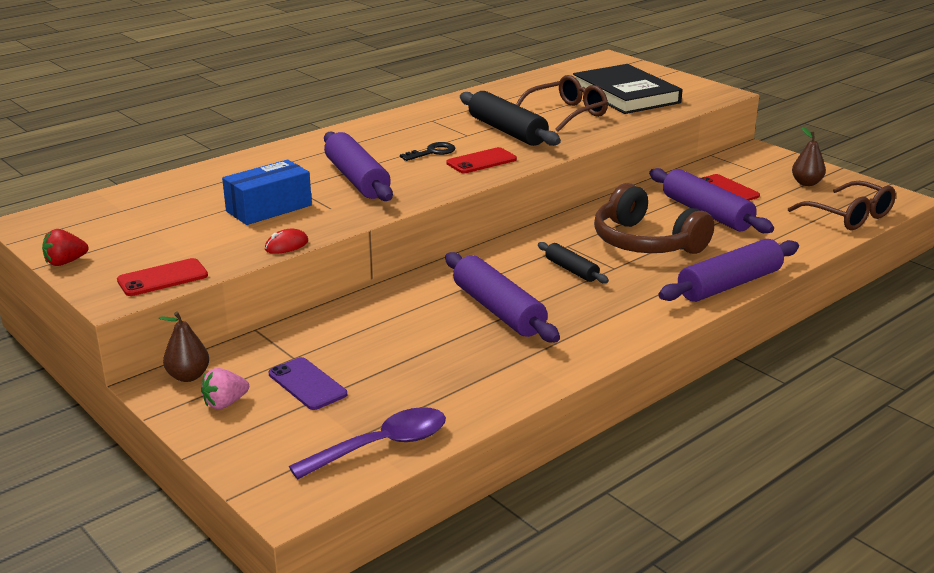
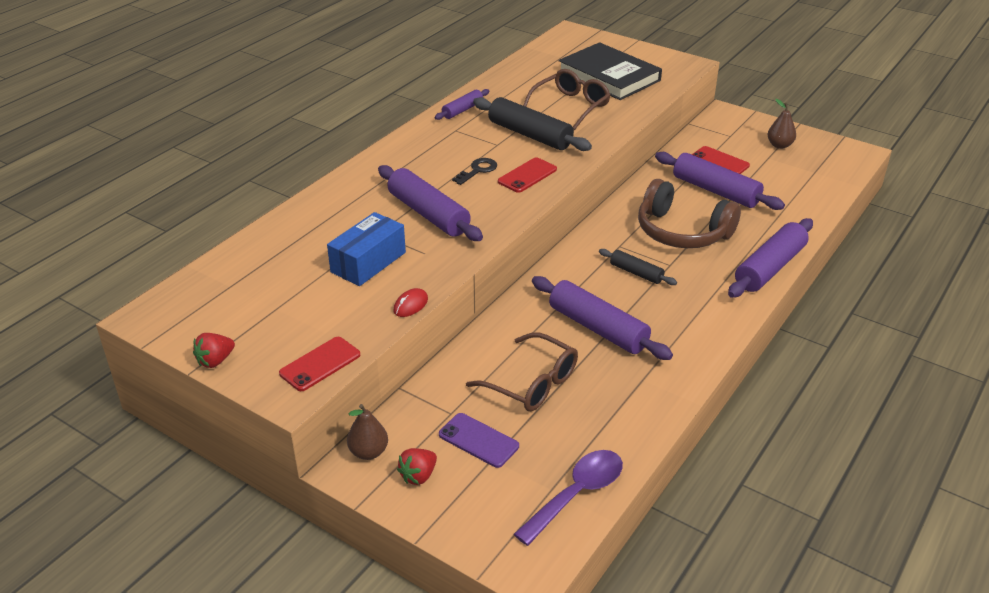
camera: 15 degrees left, 10 degrees up
pink strawberry [201,368,249,409] -> red strawberry [397,448,437,485]
brown glasses [788,181,896,230] -> brown glasses moved to [466,332,578,411]
none -> purple rolling pin [435,89,489,120]

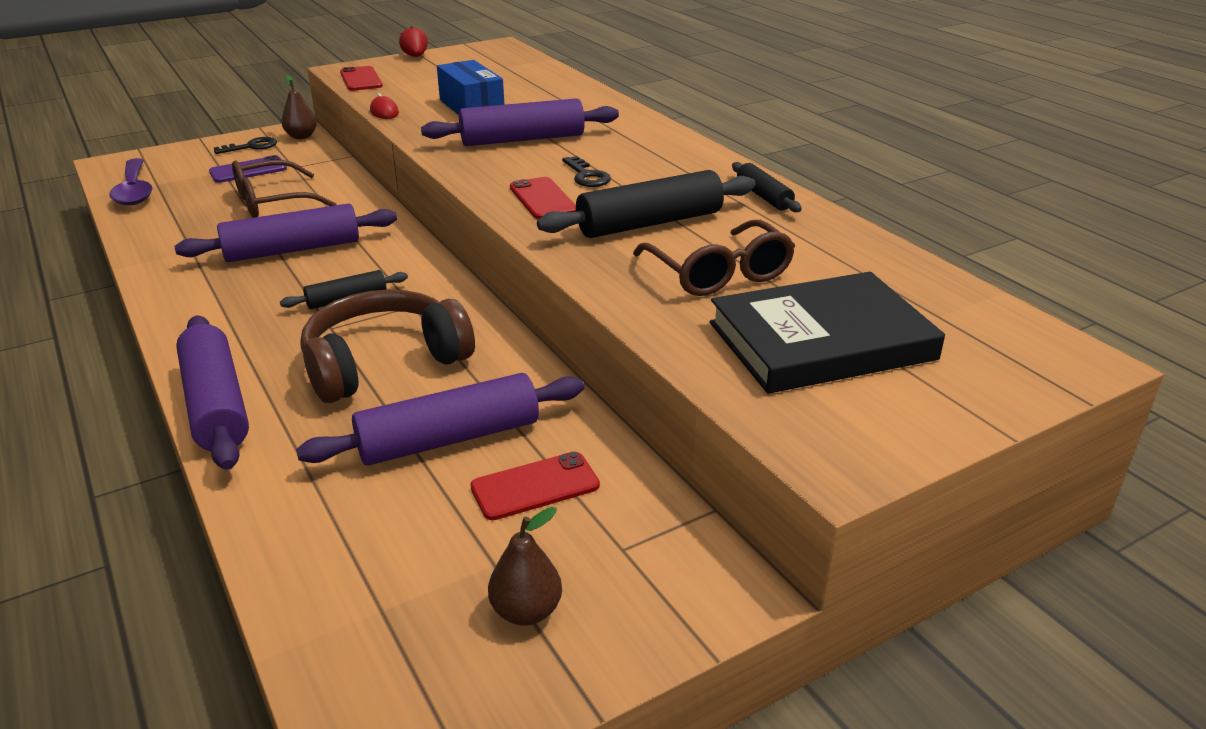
camera: 115 degrees right, 5 degrees down
red strawberry [397,448,437,485] -> black key [214,137,277,154]
purple rolling pin [435,89,489,120] -> black rolling pin [732,162,802,212]

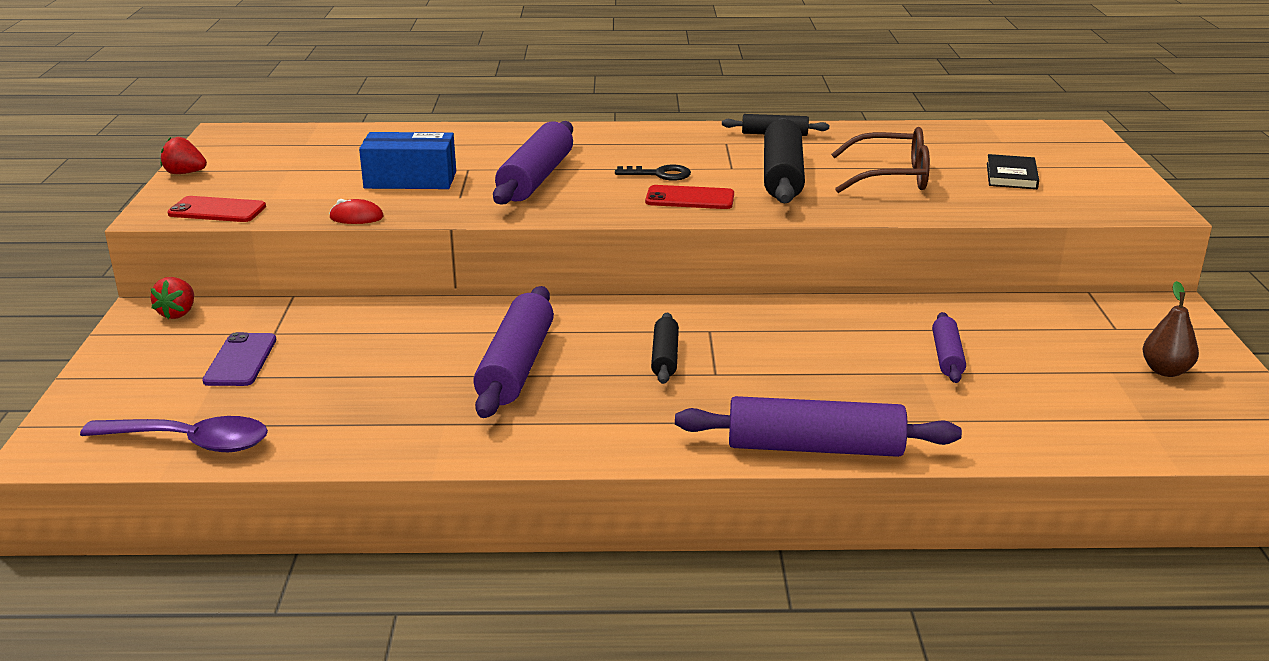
camera: 60 degrees left, 5 degrees down
black key [214,137,277,154] -> none
brown glasses [232,160,337,218] -> none
brown pear [281,75,317,139] -> red strawberry [150,277,194,319]
purple rolling pin [296,373,584,466] -> purple rolling pin [932,312,966,383], size x0.55
brown headphones [301,289,475,403] -> none
red phone [471,452,600,520] -> none
black book [710,272,945,394] -> black book [987,154,1039,189], size x0.48

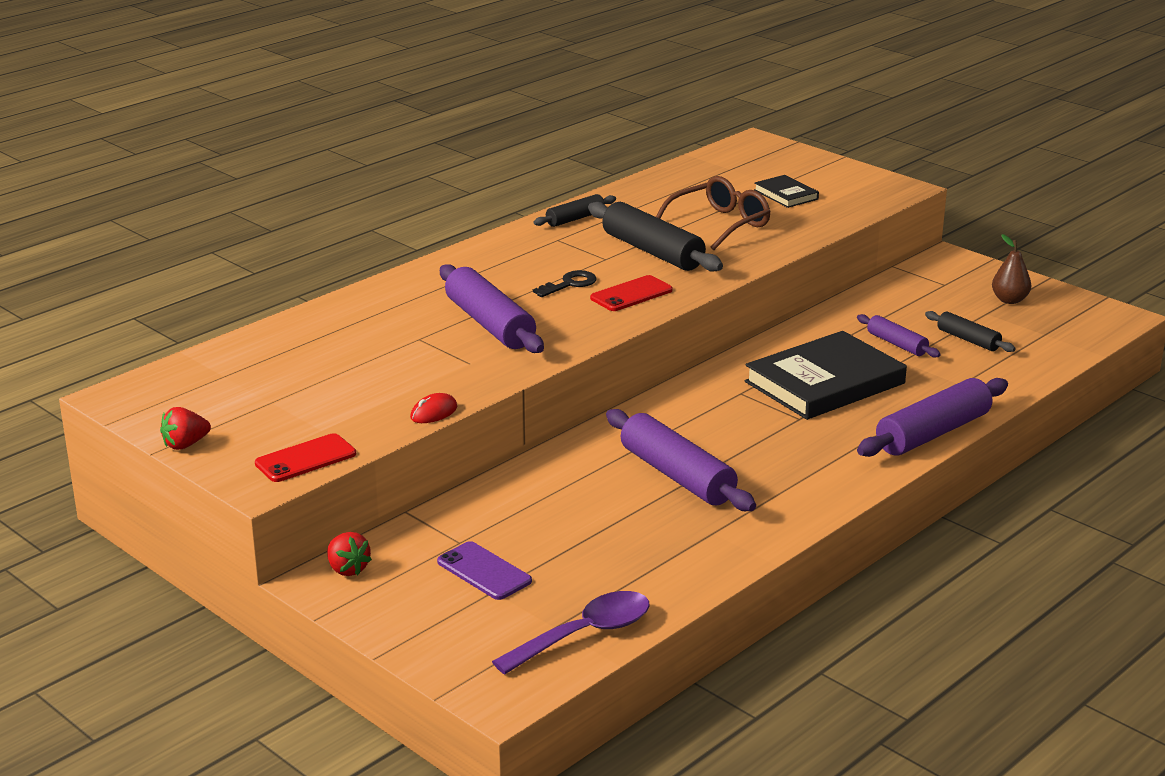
camera: 45 degrees left, 0 degrees up
blue box [359,132,456,189] -> none
black rolling pin [651,312,679,384] -> black rolling pin moved to [925,311,1016,352]
none -> black book [745,331,907,420]

